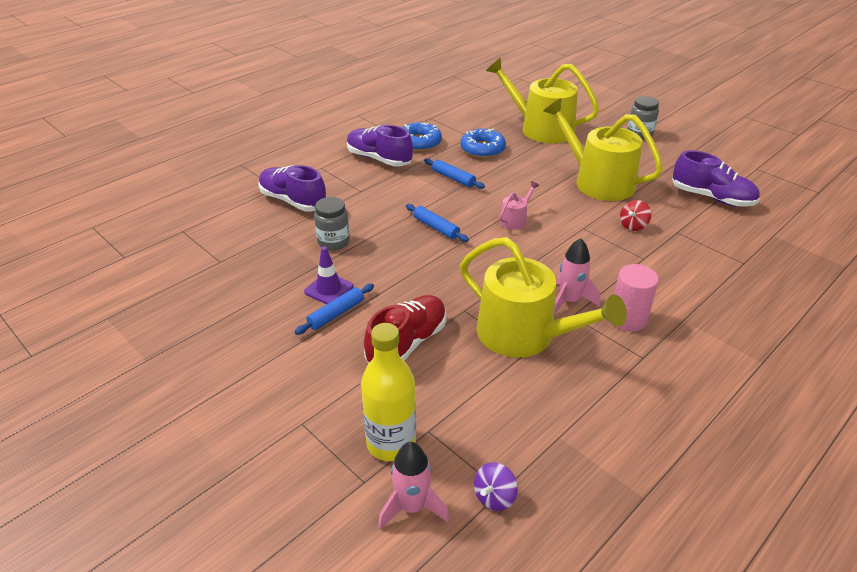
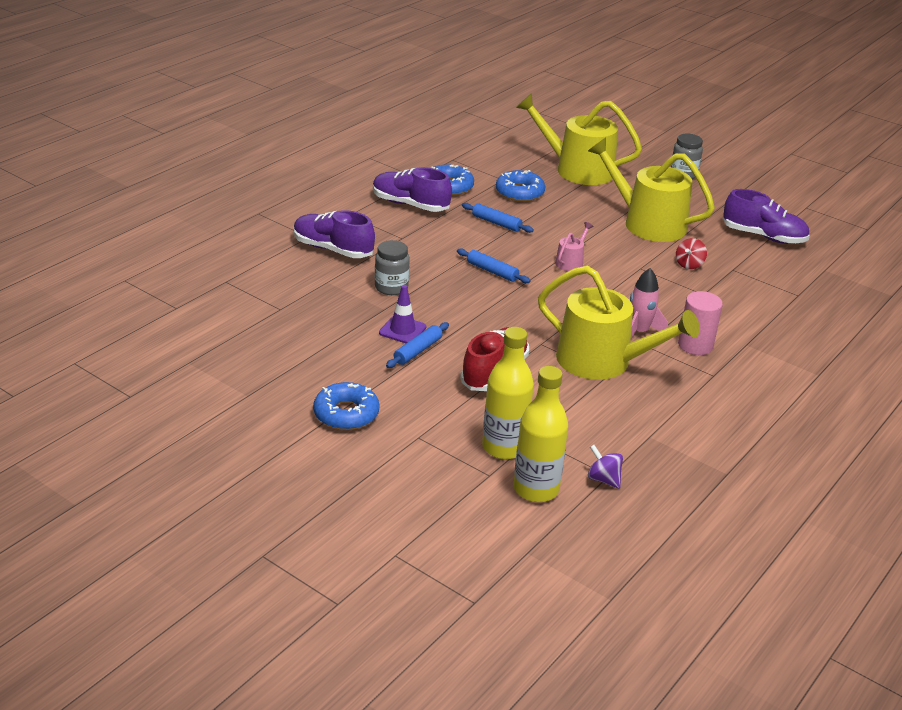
camera: 10 degrees left, 5 degrees down
pink rocket [378,442,449,529] -> yellow bottle [513,366,568,502]
purple spinning top [474,462,518,511] -> purple spinning top turned 105 degrees clockwise [588,445,623,489]
none -> blue donut [313,382,380,430]

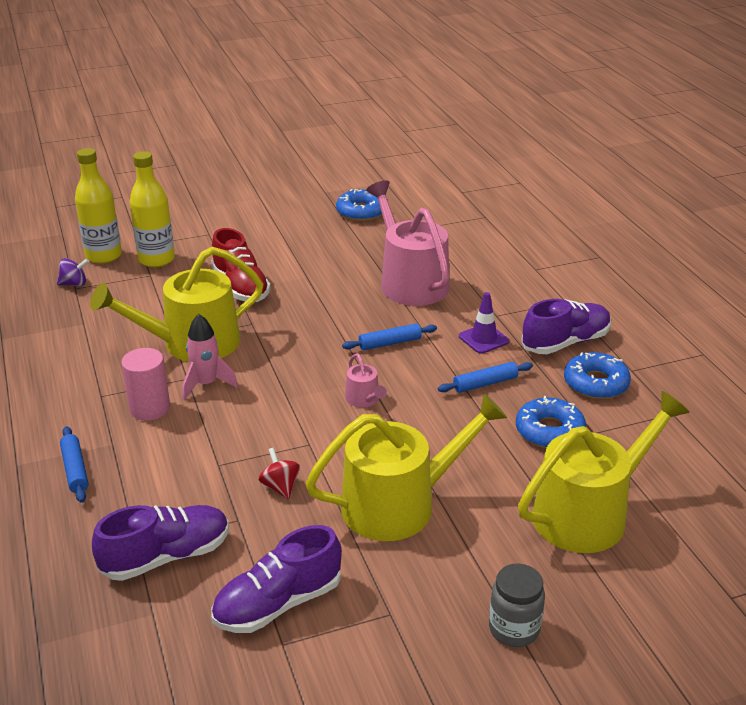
camera: 125 degrees right, 0 degrees up
purple shoe [294,210,375,258] -> purple shoe moved to [92,505,229,581]
blue donut [313,382,380,430] -> blue donut moved to [336,189,382,221]
grey jar [375,240,410,295] -> pink watering can [366,181,450,306]
purple traffic cone [379,285,426,343] -> purple traffic cone moved to [459,292,509,354]
blue rolling pin [386,322,449,368] -> blue rolling pin moved to [60,426,89,503]

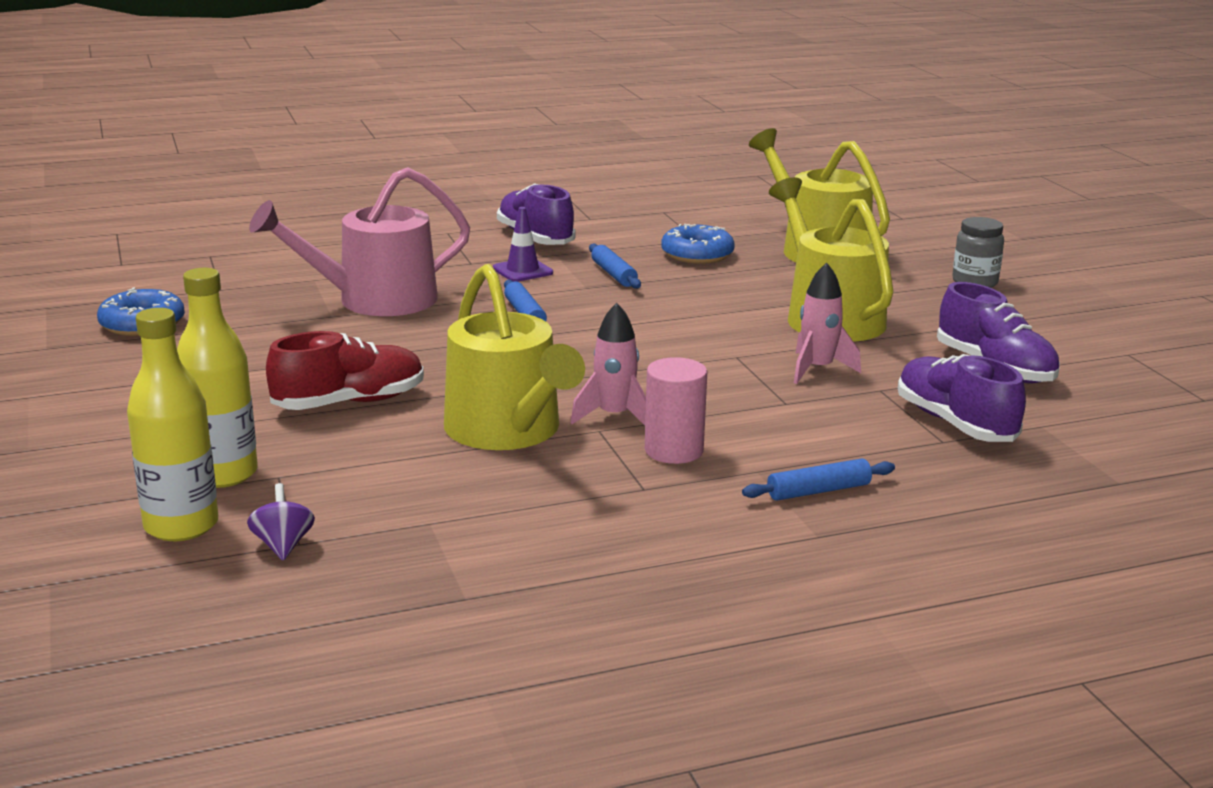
camera: 90 degrees left, 10 degrees down
red spinning top [259,448,300,499] -> pink rocket [794,263,861,384]
pink watering can [345,353,387,408] -> none
blue donut [564,352,631,399] -> none

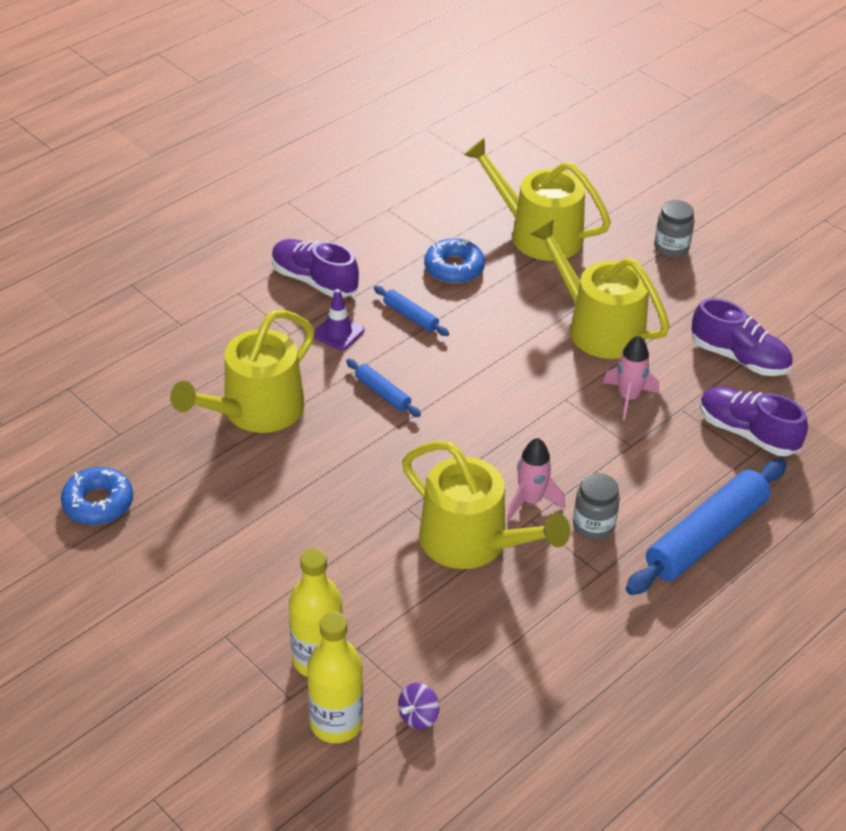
camera: 25 degrees left, 20 degrees up
purple spinning top [247,483,315,560] -> purple spinning top turned 105 degrees counterclockwise [398,683,439,730]
pink watering can [249,167,470,316] -> yellow watering can [170,310,315,433]
red shoe [266,331,424,410] -> none
pink cylinder [645,357,707,464] -> grey jar [573,473,620,540]
blue rolling pin [742,458,895,501] -> blue rolling pin [626,459,787,595], size x2.13

